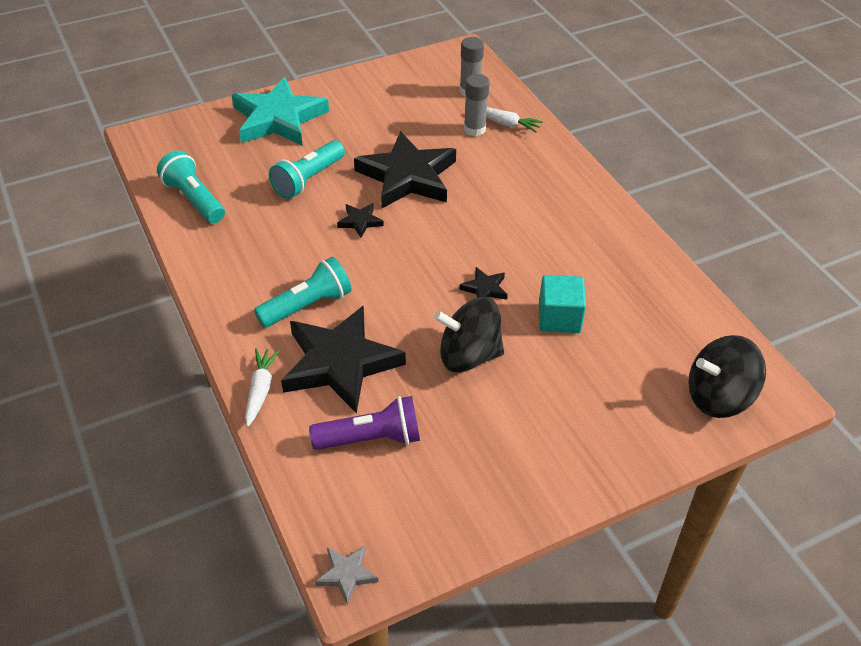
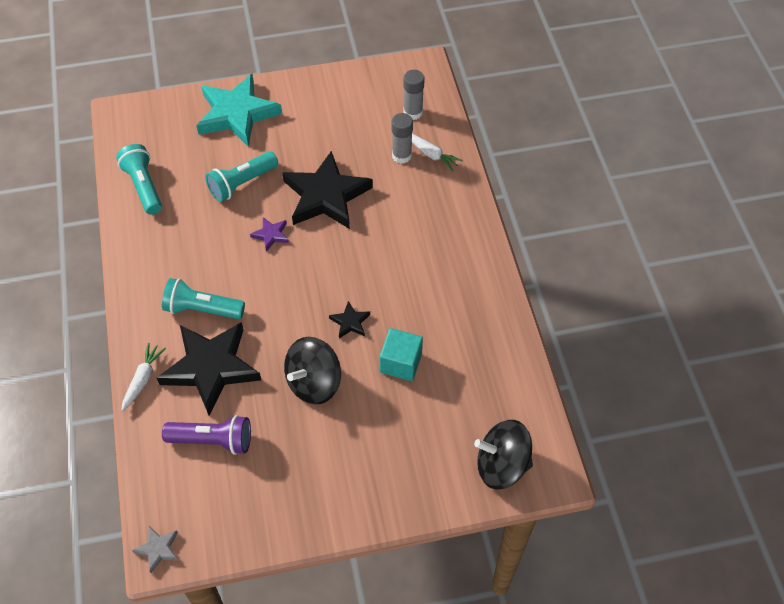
camera: 15 degrees right, 10 degrees up
turquoise flashlight [254,257,352,328] -> turquoise flashlight turned 150 degrees counterclockwise [162,278,245,319]
black star [337,203,384,238] -> purple star [250,217,289,252]
black spinning top [434,297,504,372] -> black spinning top turned 60 degrees counterclockwise [284,337,341,405]

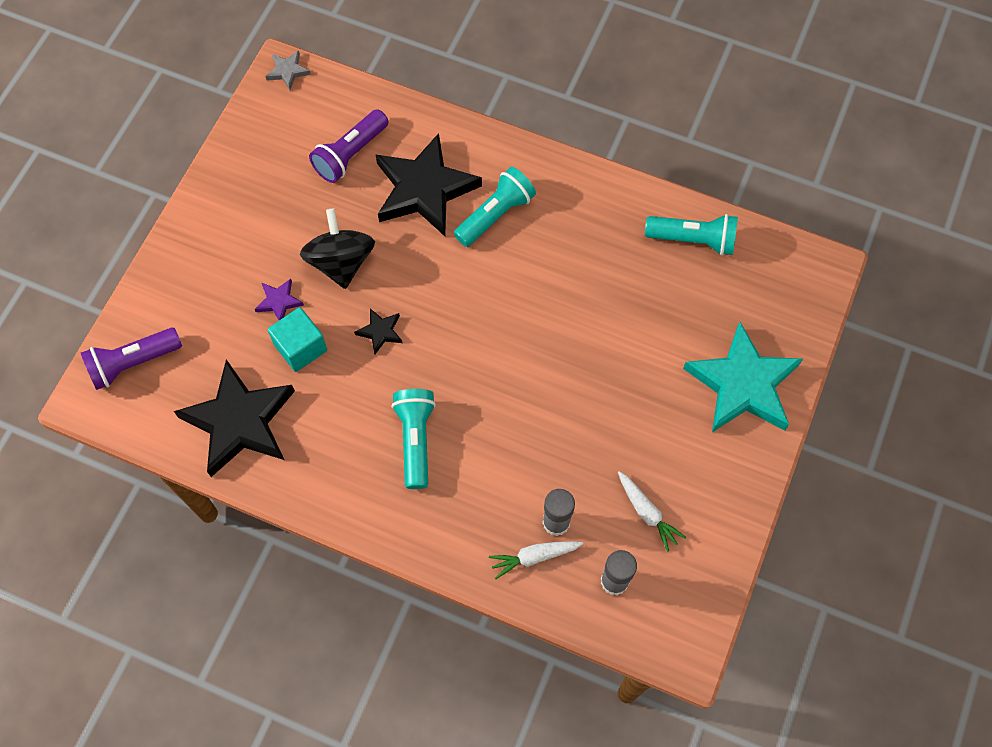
camera: 125 degrees right, 10 degrees up
white carrot [121,343,166,411] -> white carrot moved to [618,471,686,552]
turquoise flashlight [205,151,278,202] -> turquoise flashlight moved to [392,389,436,489]
purple star [250,217,289,252] -> purple star moved to [255,279,304,320]
black star [282,151,373,229] -> black star moved to [174,359,295,477]
black spinning top [474,420,533,490] -> purple flashlight [81,328,182,390]

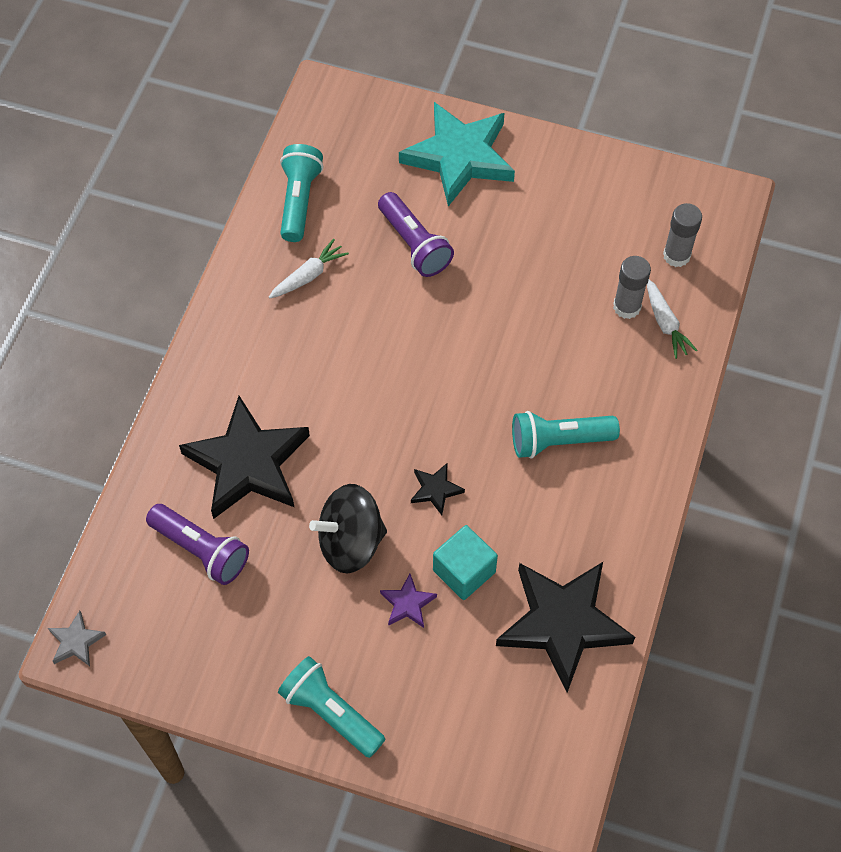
camera: 95 degrees left, 5 degrees down
purple flashlight [81,328,182,390] -> purple flashlight moved to [378,192,454,277]
turquoise flashlight [454,167,536,247] -> turquoise flashlight moved to [278,656,385,758]
white carrot [618,471,686,552] -> white carrot moved to [269,239,349,299]

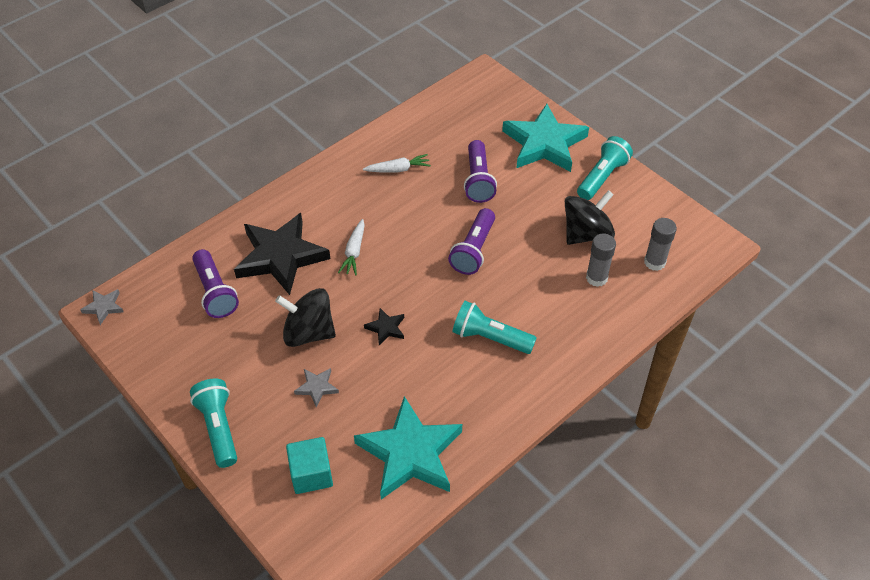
camera: 30 degrees right, 10 degrees down
turquoise flashlight [280,144,323,242] -> turquoise flashlight moved to [577,136,633,200]
purple star [380,574,437,628] -> grey star [294,368,339,407]
turquoise cube [433,525,498,600] -> turquoise cube moved to [286,437,333,494]
black star [496,562,635,693] -> turquoise star [354,396,462,499]
white carrot [647,279,698,359] -> white carrot moved to [338,219,365,275]
none -> purple flashlight [448,208,495,275]
none -> black spinning top [565,190,615,245]

